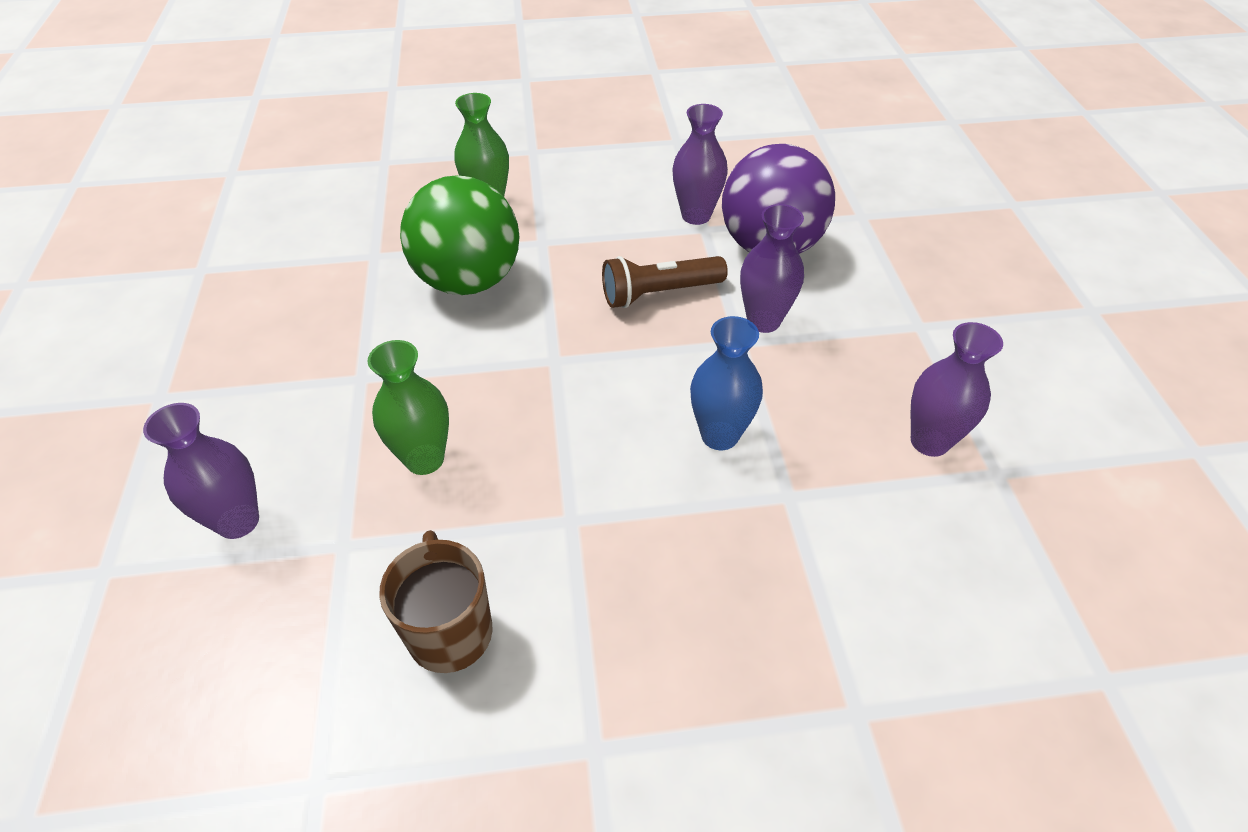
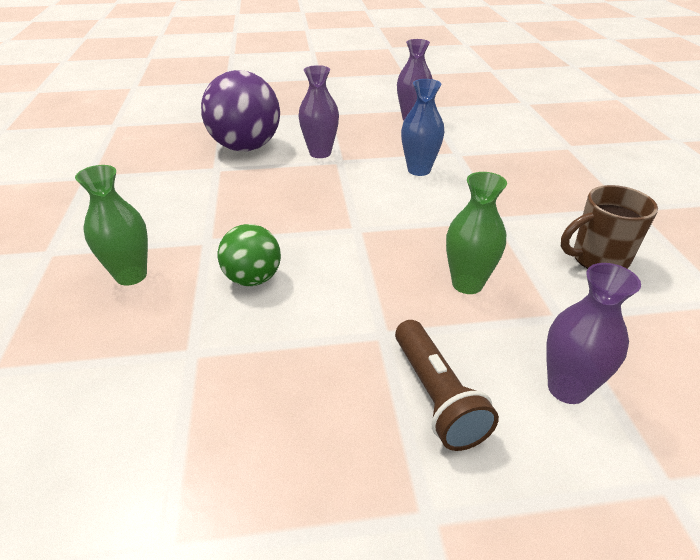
camera: 90 degrees left, 10 degrees down
green ball [400,175,520,295] -> green ball [218,224,281,286], size x0.57
brown flashlight [602,256,728,308] -> brown flashlight moved to [395,320,499,451]
purple vase [672,104,728,225] -> none

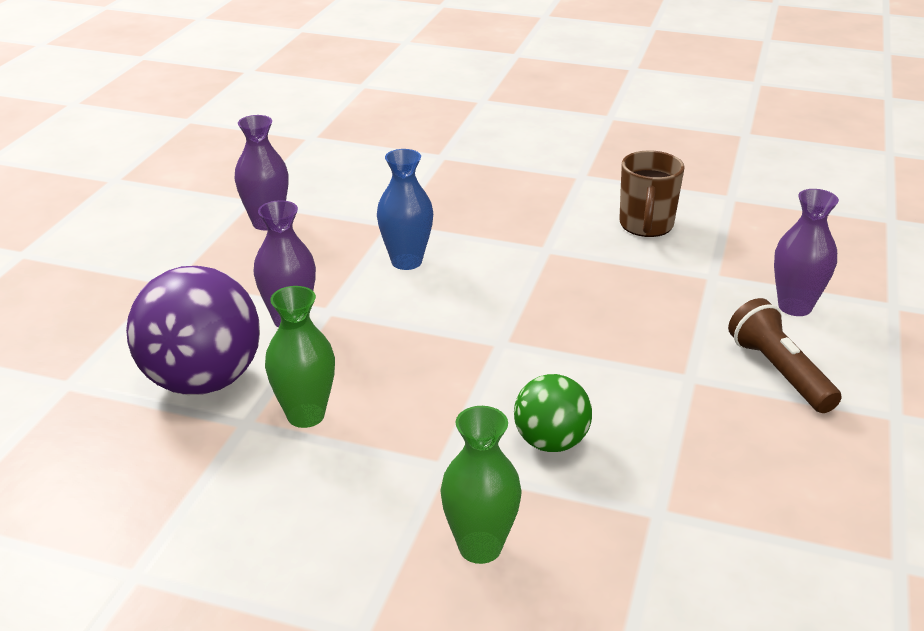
camera: 65 degrees left, 5 degrees down
brown flashlight [395,320,499,451] -> brown flashlight turned 120 degrees counterclockwise [728,298,842,413]
green vase [446,172,507,294] -> green vase moved to [265,286,335,428]

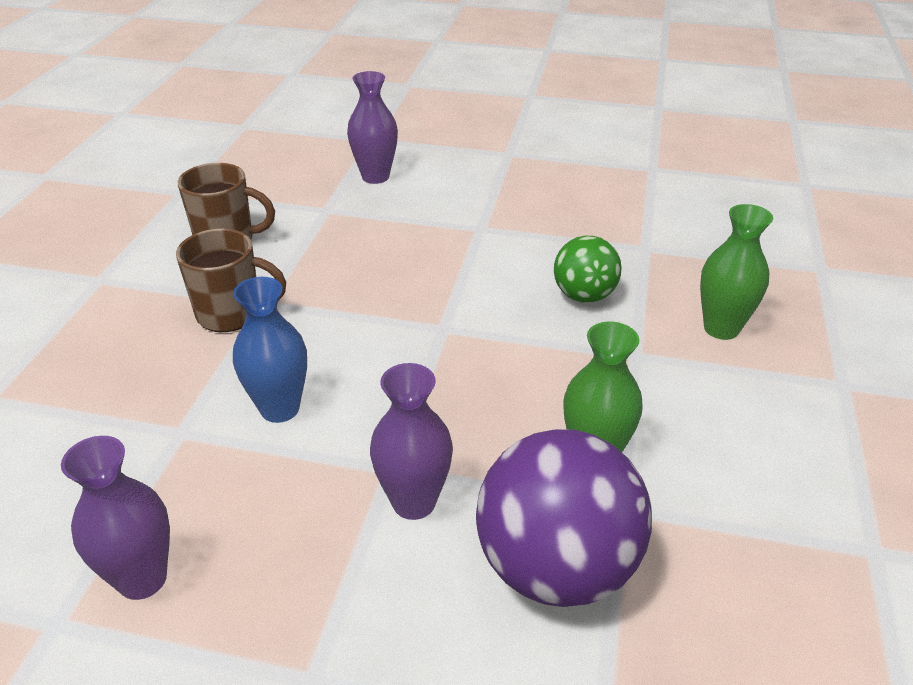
camera: 95 degrees left, 5 degrees up
brown flashlight [728,298,842,413] -> none
none -> brown mug [176,229,286,332]

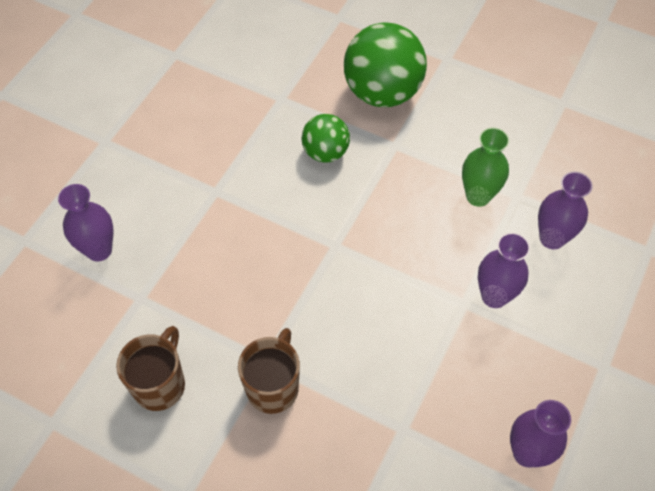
camera: 75 degrees left, 20 degrees up
blue vase [233,277,307,423] -> none
purple ball [476,429,652,607] -> purple vase [538,172,593,249]
green vase [700,204,773,340] -> green ball [344,22,427,107]

